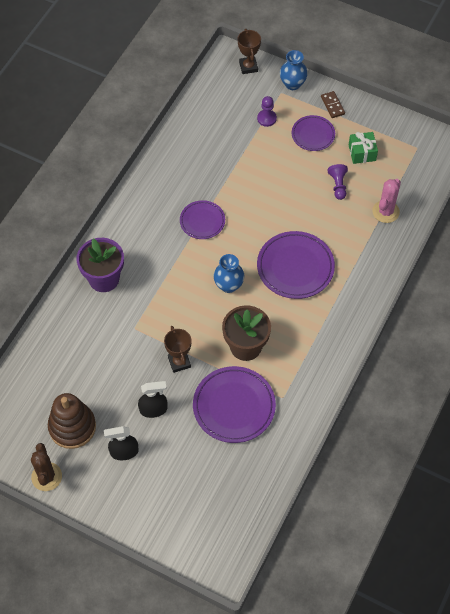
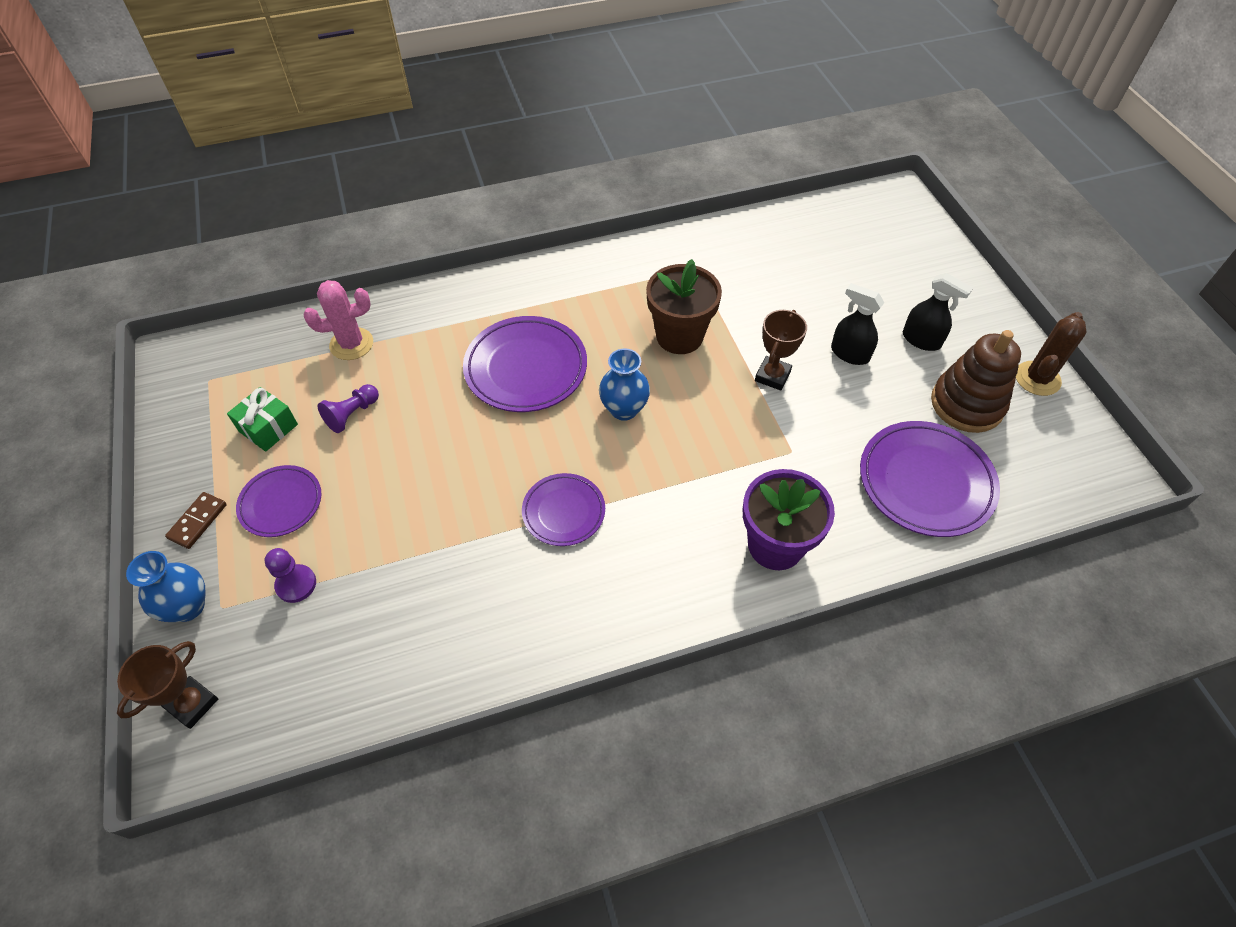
camera: 135 degrees left, 5 degrees down
purple plate [193,366,276,443] -> purple plate moved to [860,421,1000,537]

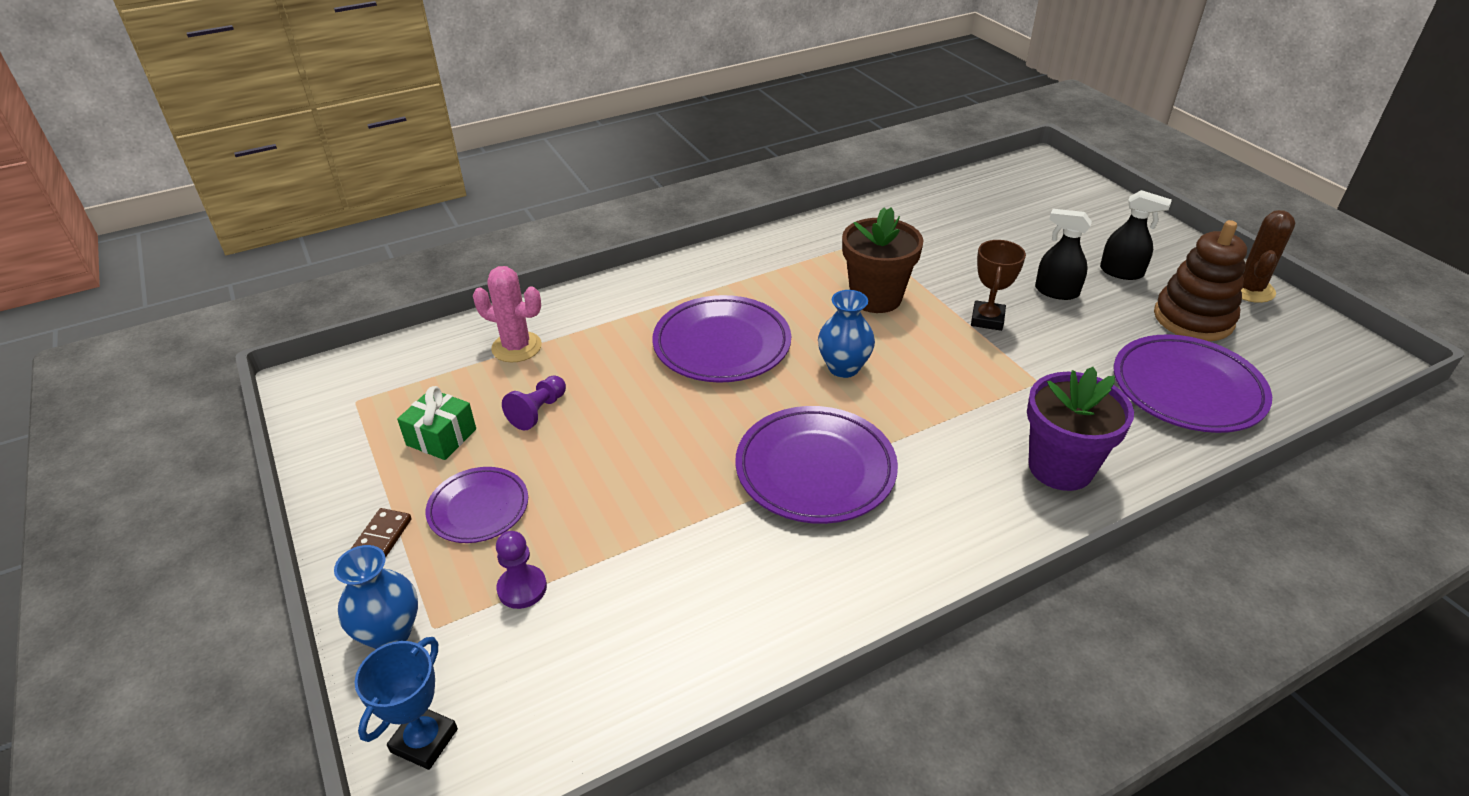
camera: 10 degrees left, 15 degrees down
brown trophy [117,641,218,729] -> blue trophy [355,637,458,770]
pink cactus [304,280,373,360] -> pink cactus turned 45 degrees clockwise [473,266,542,362]
purple plate [522,473,605,546] -> purple plate [735,406,898,524], size x1.66

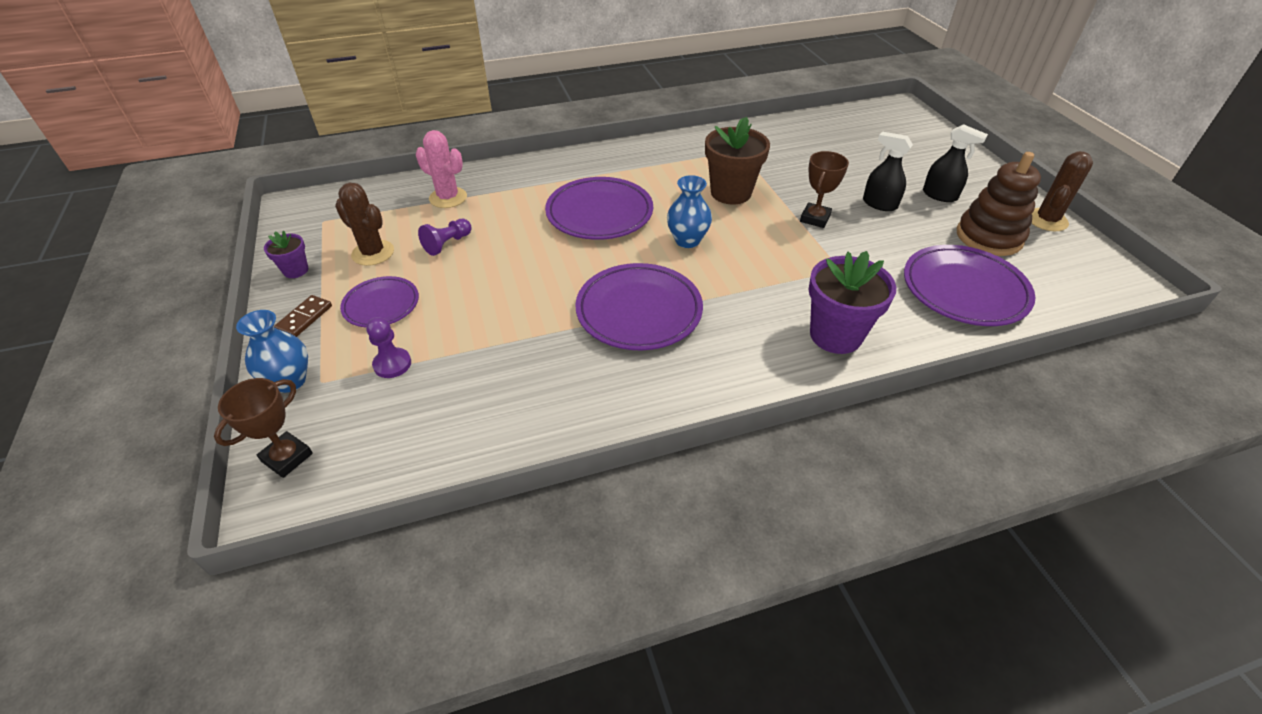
camera: 10 degrees right, 5 degrees up
blue trophy [355,637,458,770] -> brown trophy [214,378,313,478]
green gift [397,386,476,460] -> brown cactus [335,183,394,266]
none -> purple flower pot [264,230,308,278]

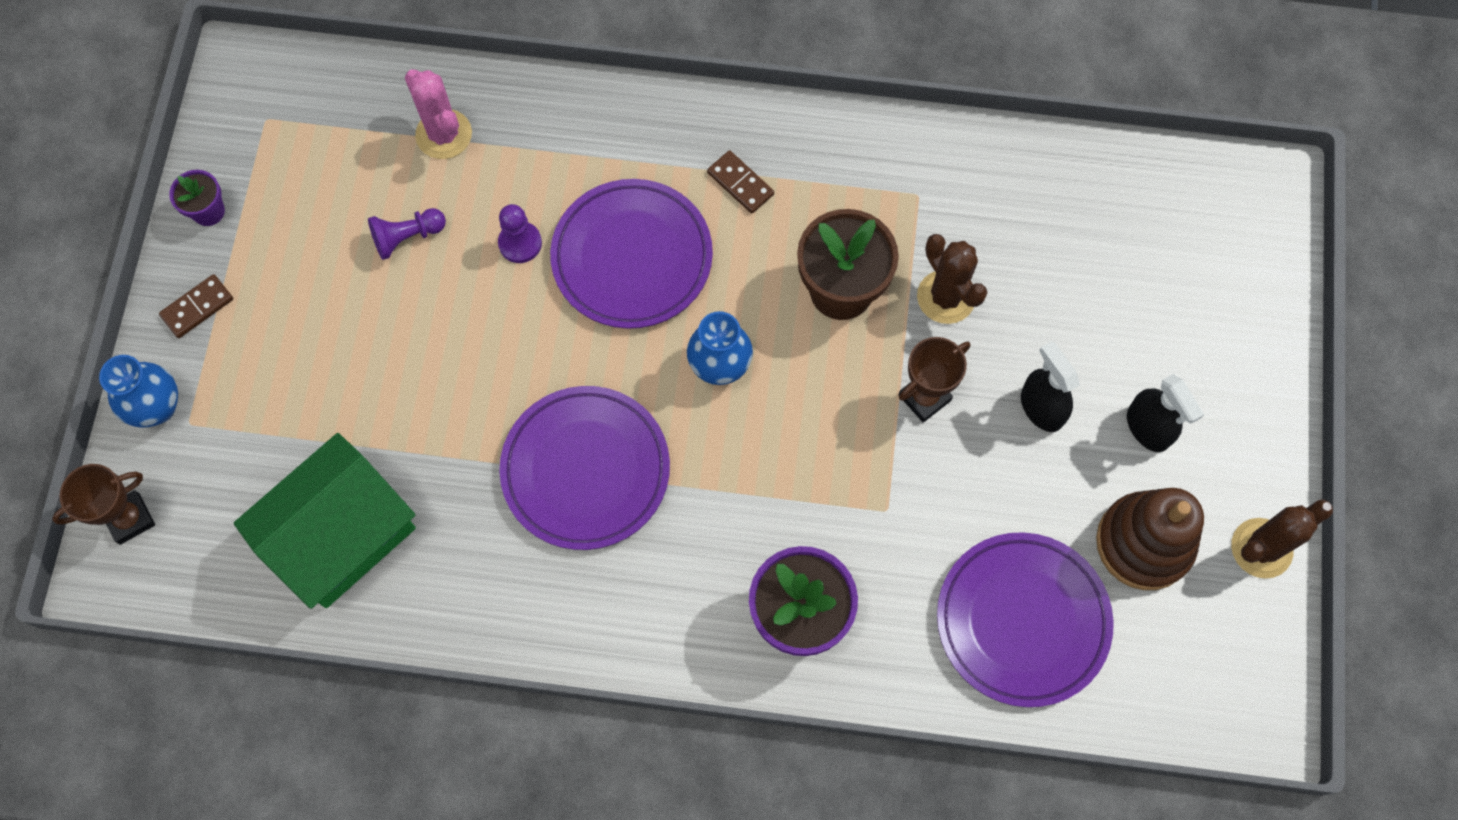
camera: 25 degrees right, 25 degrees up
brown cactus [335,183,394,266] -> brown cactus moved to [917,234,988,324]
purple plate [340,276,419,327] -> none
purple pawn [366,317,411,378] -> purple pawn moved to [498,204,542,263]
none -> green house [234,433,416,609]
none -> brown domino [707,150,774,214]

